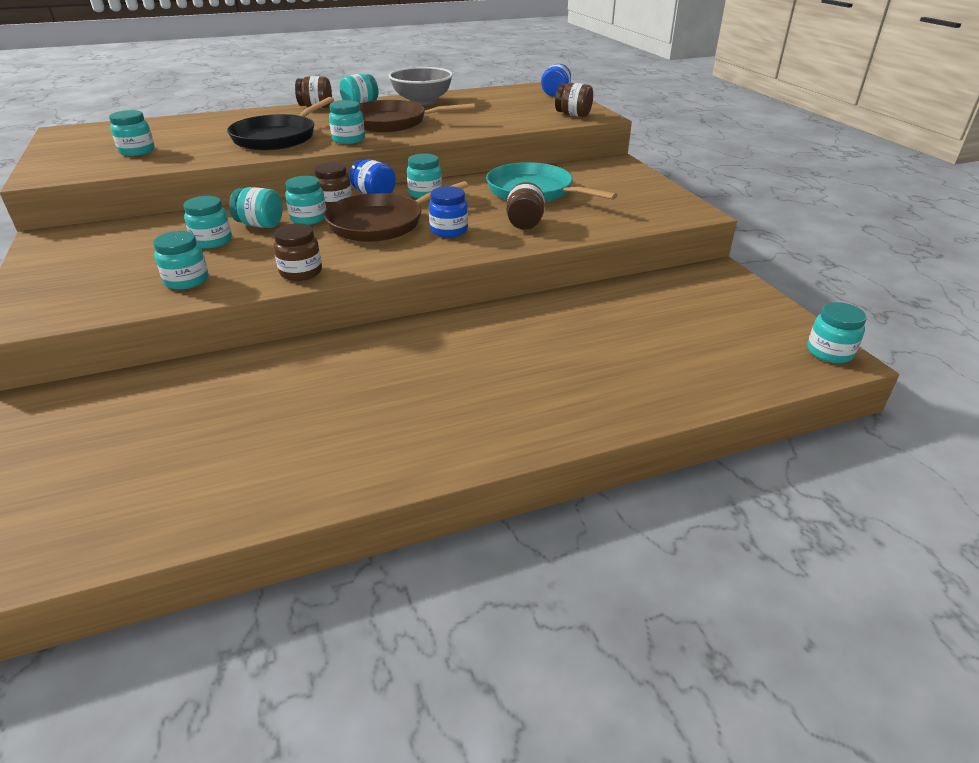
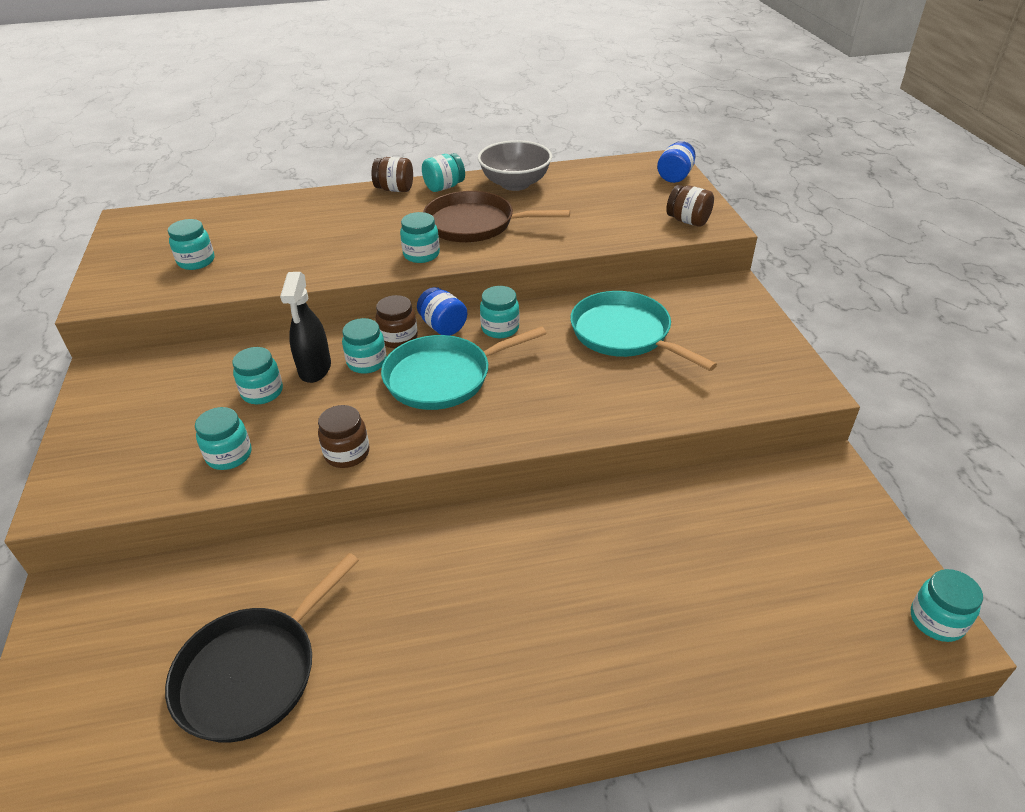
camera: 10 degrees right, 5 degrees up
black pan [227,97,334,150] -> black pan moved to [165,553,359,743]
turquoise jar [229,187,283,228] -> black spray bottle [280,272,331,383]
brown pan [324,181,468,242] -> turquoise pan [381,326,547,410]
blue jar [429,186,468,237] -> none
brown jar [506,182,545,230] -> none

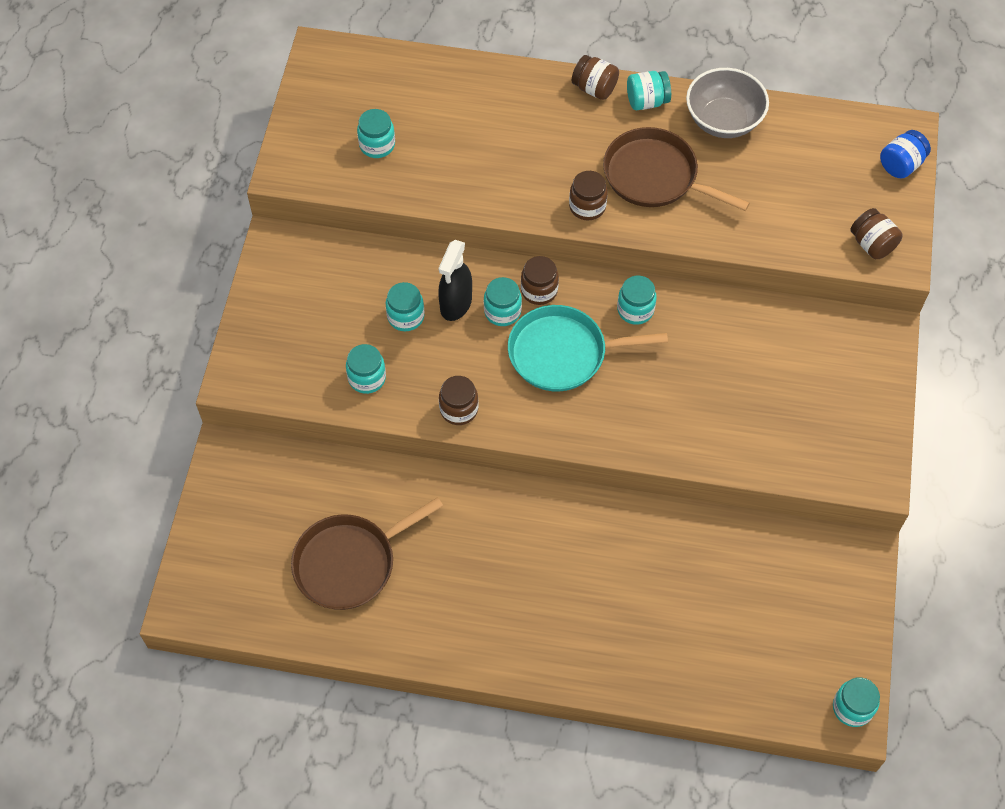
camera: 20 degrees right, 20 degrees up
black pan [165,553,359,743] -> brown pan [291,497,443,610]
turquoise jar [400,212,440,263] -> brown jar [569,171,608,221]
blue jar [417,287,467,336] -> none
turquoise pan [570,291,717,371] -> none

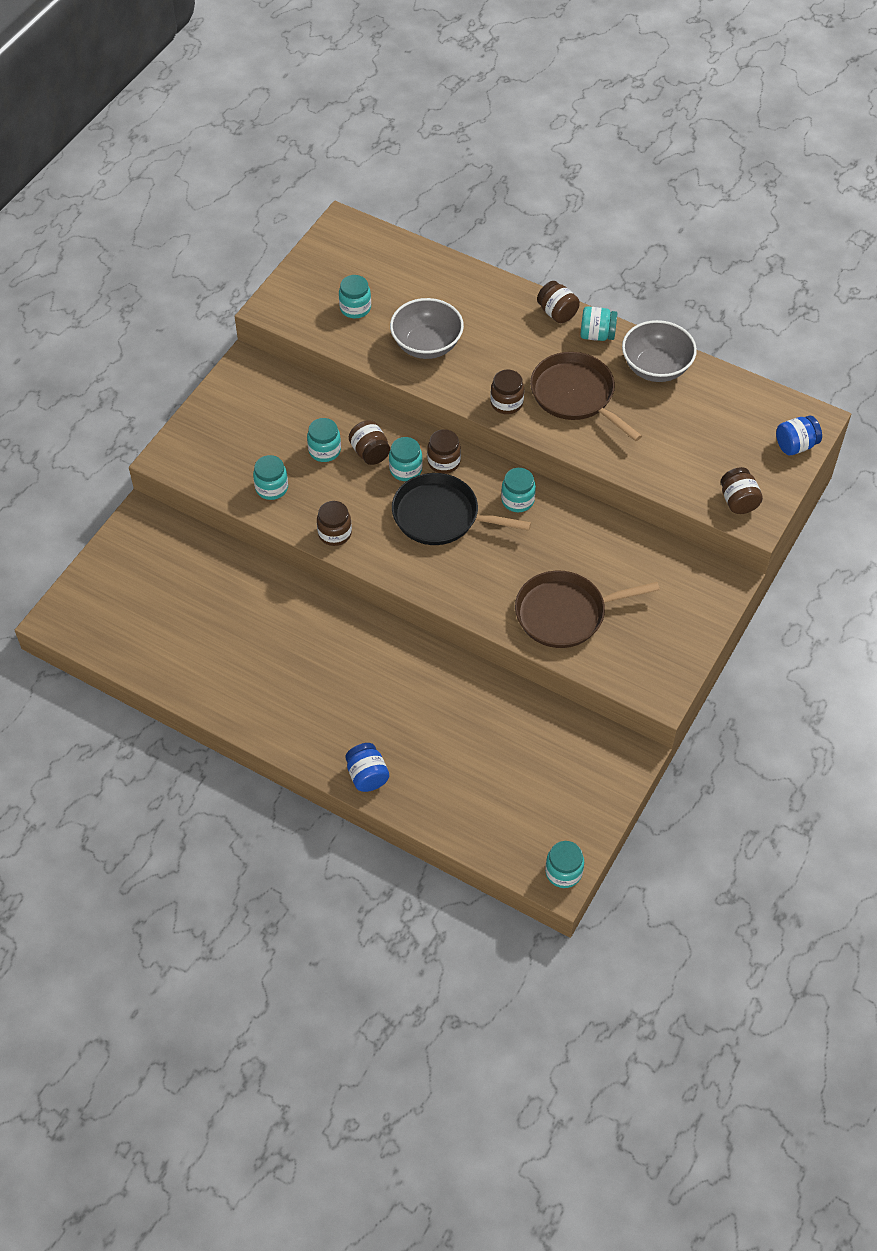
camera: 20 degrees right, 5 degrees down
brown pan [291,497,443,610] -> brown pan moved to [515,570,660,648]
black spray bottle [438,240,472,321] -> brown jar [349,420,390,465]
turquoise pan [508,305,668,392] -> black pan [392,473,531,545]
none -> blue jar [345,743,389,792]
none -> grey bowl [390,298,464,359]

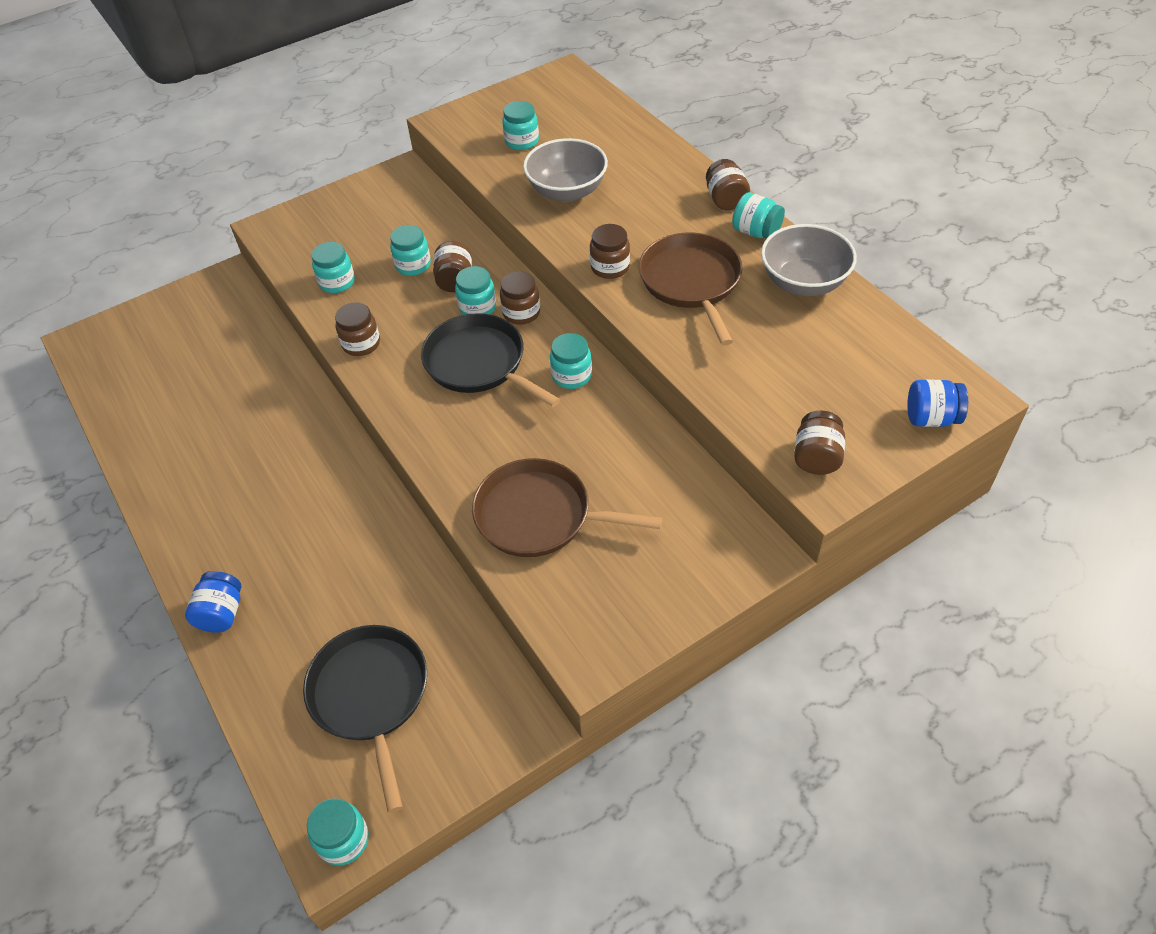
camera: 30 degrees right, 5 degrees down
none -> black pan [303,625,427,813]

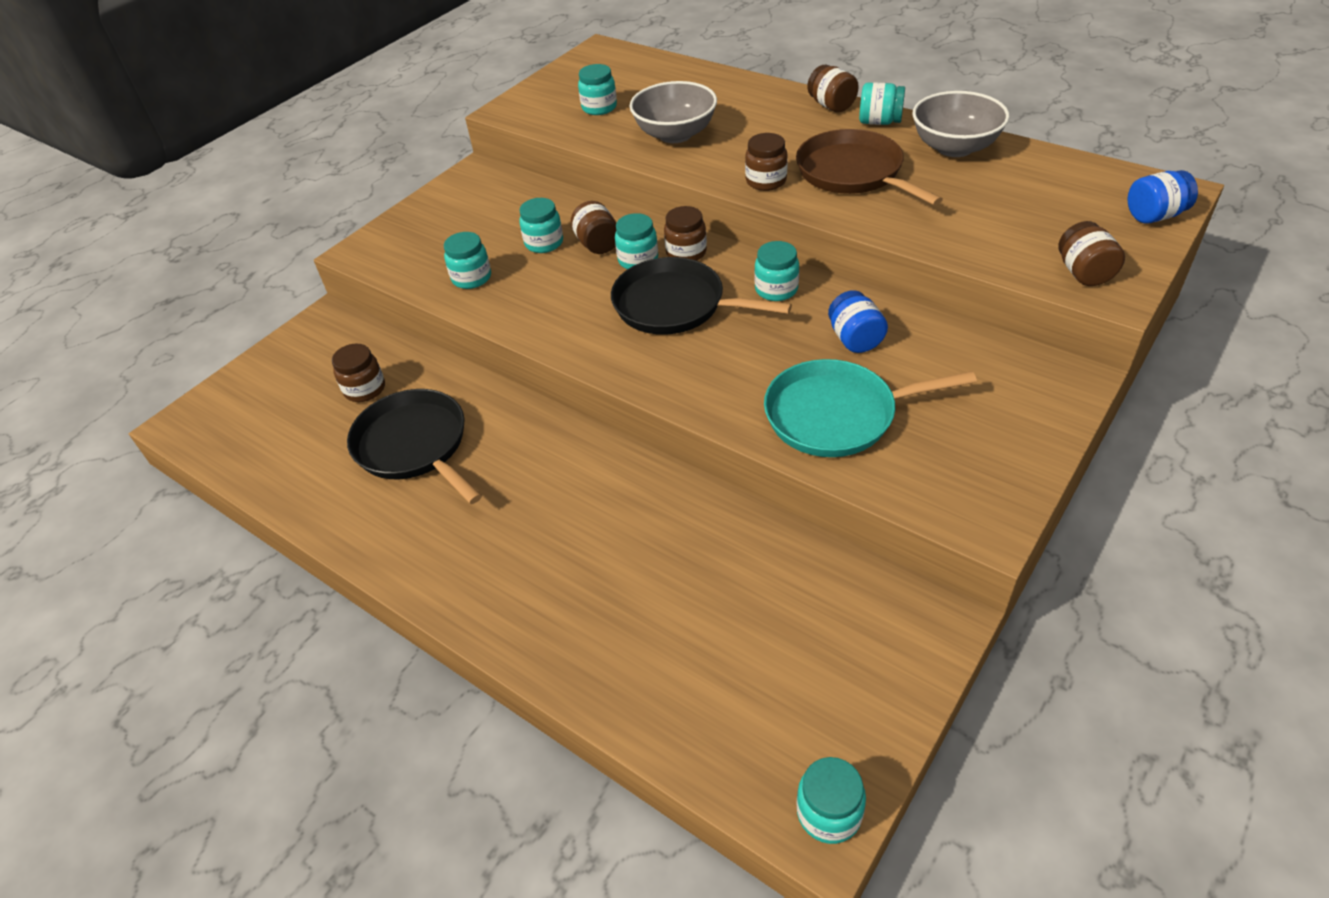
camera: 20 degrees left, 5 degrees down
blue jar [185,571,241,633] -> blue jar moved to [828,290,888,353]
black pan [303,625,427,813] -> black pan moved to [347,389,482,504]
brown jar [335,302,380,356] -> brown jar moved to [332,344,385,402]
brown pan [472,458,663,557] -> turquoise pan [764,359,977,457]

